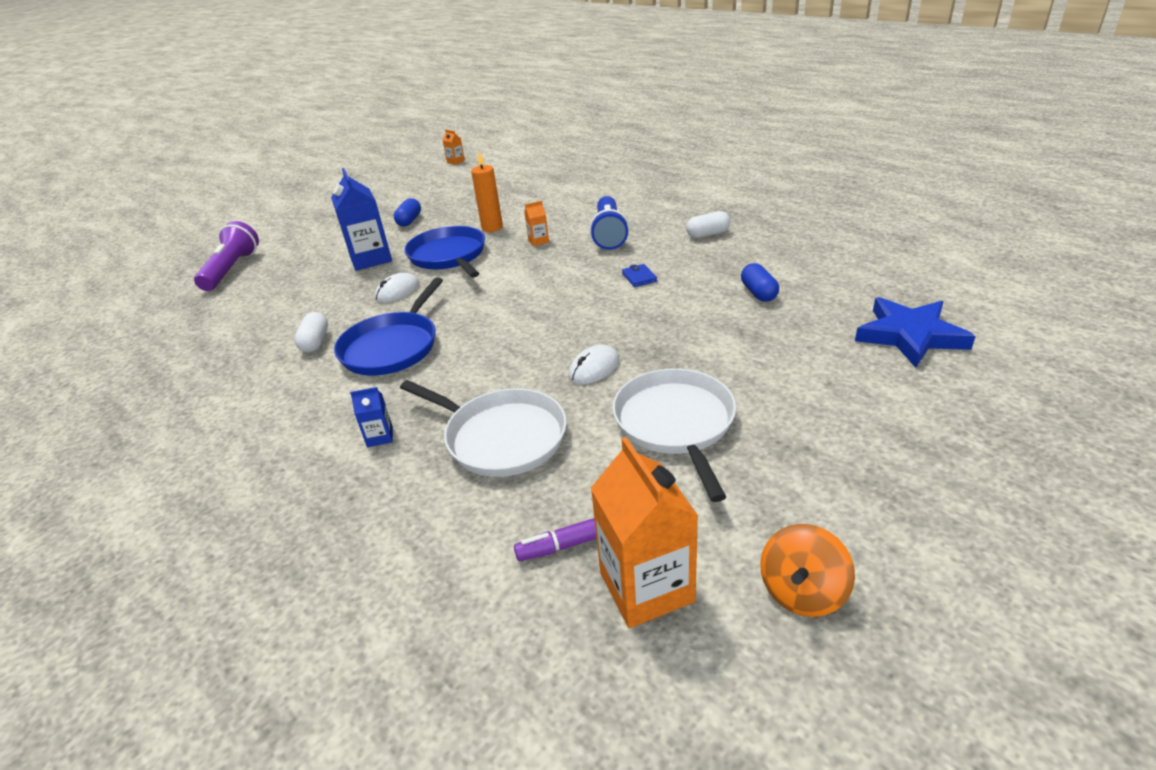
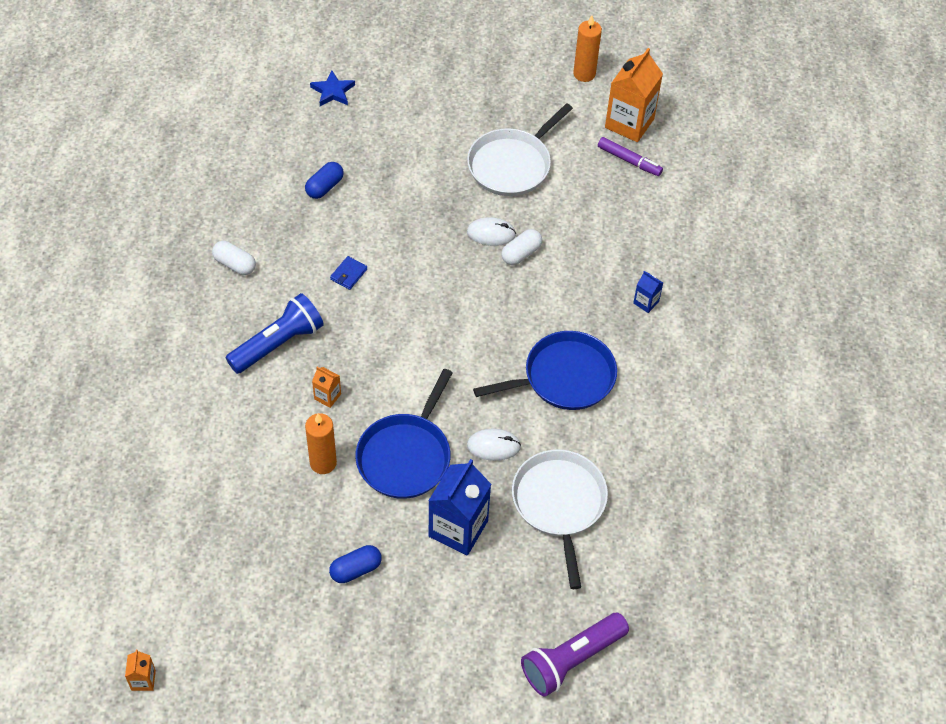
camera: 135 degrees left, 20 degrees up
white capsule [294,312,328,352] -> white capsule moved to [501,229,542,265]
white pan [400,380,567,477] -> white pan moved to [512,450,608,589]
orange spinning top [760,524,855,617] -> orange candle [573,15,602,82]
blue star [855,297,976,368] -> blue star [310,70,355,106], size x0.58

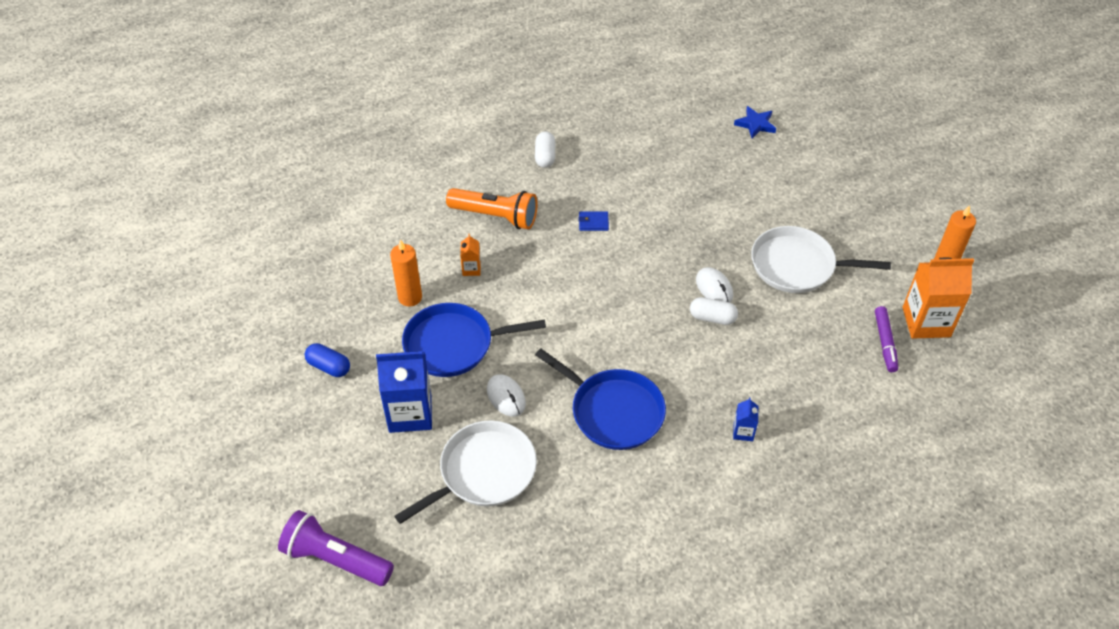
camera: 60 degrees right, 5 degrees down
orange carton [125,650,156,691] -> none
blue flashlight [226,293,324,374] -> orange flashlight [446,188,538,229]
blue capsule [305,162,344,199] -> none

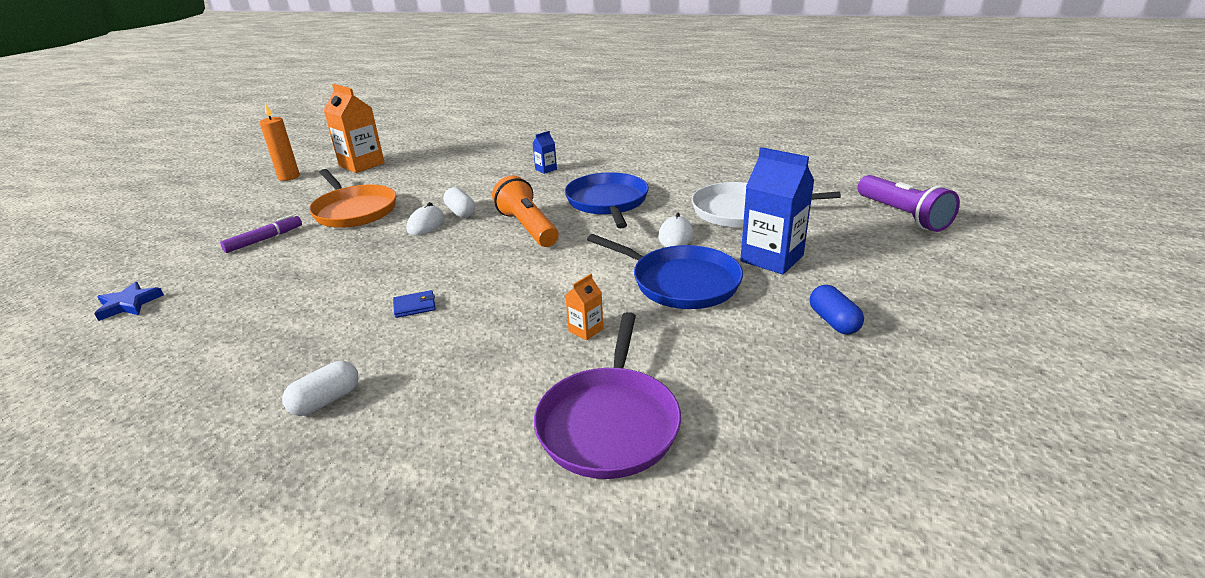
camera: 135 degrees left, 20 degrees down
orange candle [390,239,422,307] -> none
orange flashlight [446,188,538,229] -> orange flashlight moved to [492,175,559,247]
blue wallet [578,211,609,231] -> blue wallet turned 60 degrees counterclockwise [393,290,436,318]
white pan [751,226,891,293] -> orange pan [309,169,396,228]
purple marker [875,306,898,372] -> purple marker moved to [220,215,302,253]
none -> purple pan [534,312,681,479]

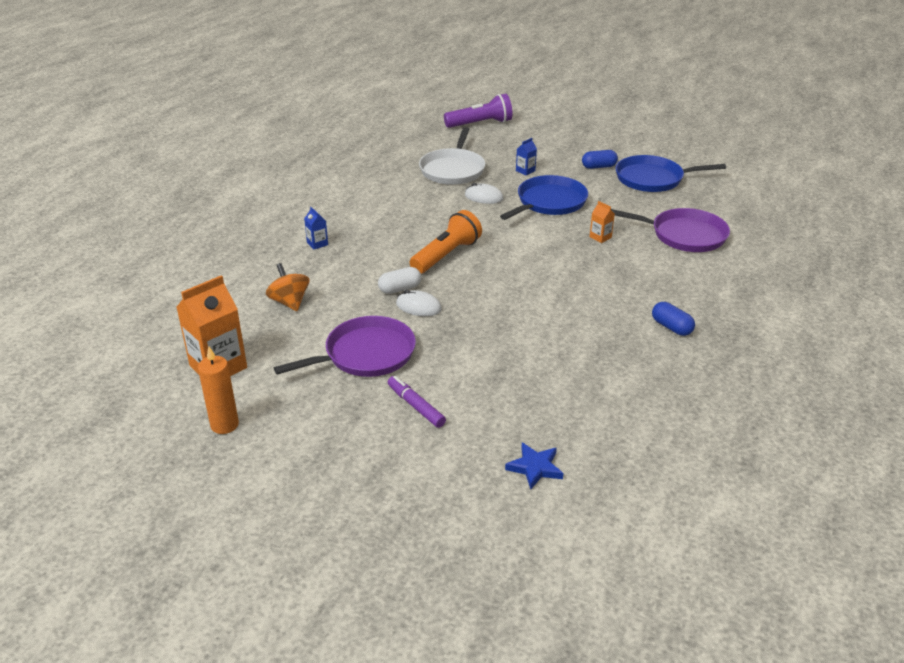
camera: 85 degrees left, 5 degrees up
white capsule [282,361,358,416] -> blue capsule [652,302,695,336]
orange pan [309,169,396,228] -> purple pan [274,316,416,377]
blue wallet [393,290,436,318] -> none
orange flashlight [492,175,559,247] -> orange flashlight turned 150 degrees clockwise [410,210,482,274]
blue pan [565,172,649,228] -> blue pan moved to [616,155,726,192]
blue carton [740,147,814,274] -> blue carton [516,138,537,175], size x0.46
none -> orange spinning top [266,263,309,311]

